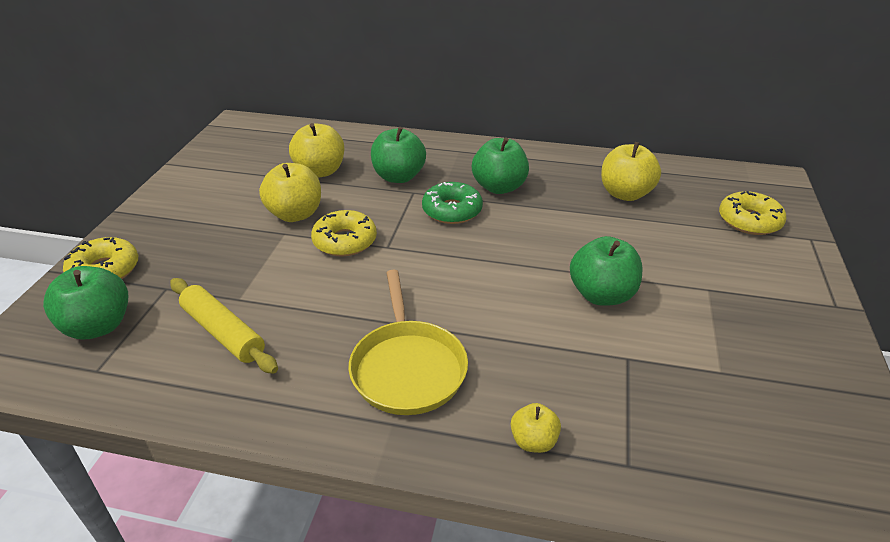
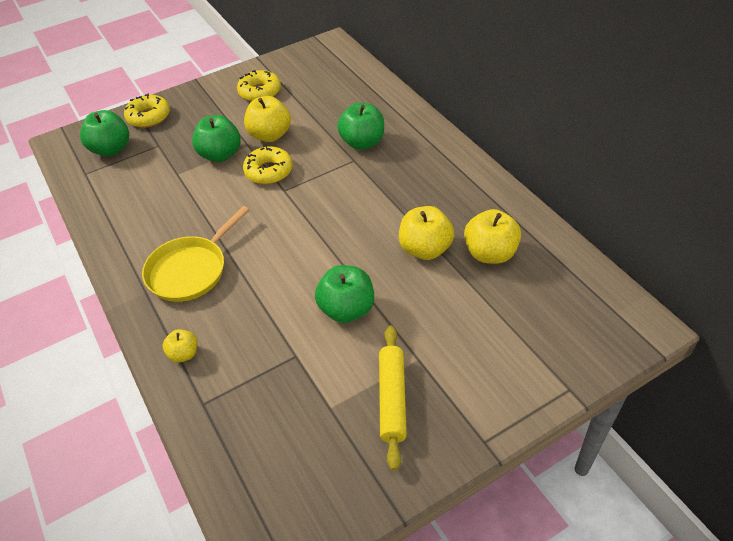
camera: 50 degrees right, 10 degrees up
yellow rolling pin [170,278,278,374] -> yellow rolling pin moved to [379,325,407,471]
yellow apple [289,123,344,178] -> yellow apple moved to [399,206,455,260]
green donut [422,182,483,224] -> none
green apple [472,137,529,194] -> green apple moved to [192,115,241,162]
yellow donut [719,191,787,235] -> yellow donut moved to [237,70,281,101]

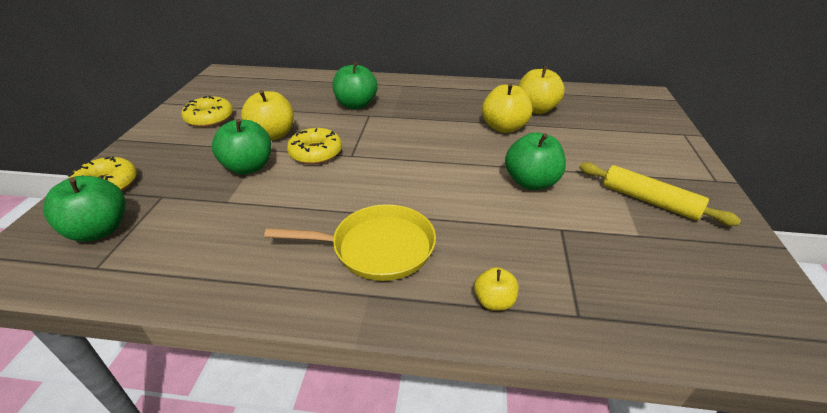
camera: 55 degrees left, 10 degrees down
yellow pan [142,206,249,302] -> yellow pan turned 75 degrees counterclockwise [264,204,436,281]

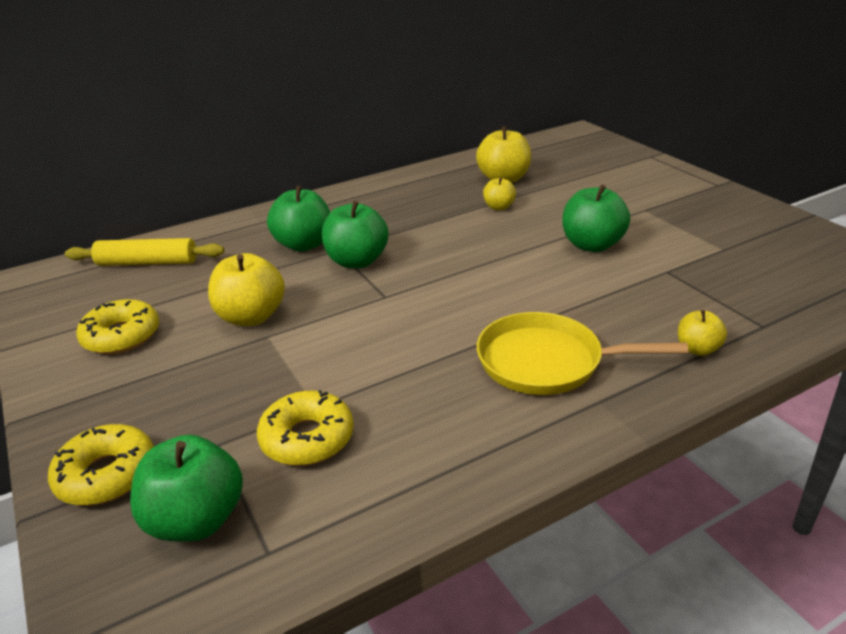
camera: 35 degrees left, 5 degrees down
green apple [212,119,271,175] -> green apple moved to [322,201,388,268]
yellow pan [264,204,436,281] -> yellow pan turned 135 degrees counterclockwise [477,312,688,395]
yellow donut [287,128,342,164] -> yellow donut moved to [257,390,354,466]
yellow apple [482,83,532,133] -> yellow apple [483,177,516,210], size x0.56
yellow rolling pin [579,162,741,226] -> yellow rolling pin moved to [65,238,224,266]

